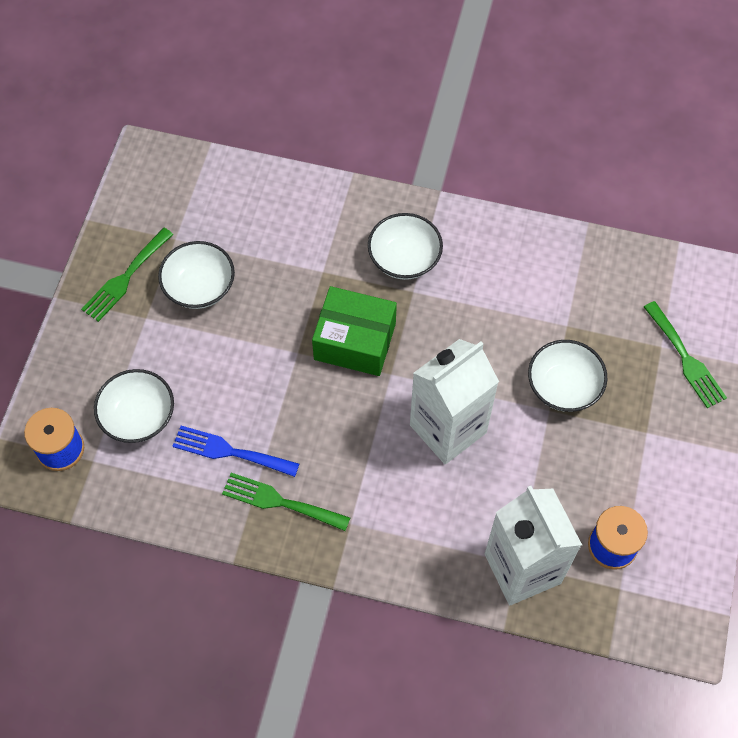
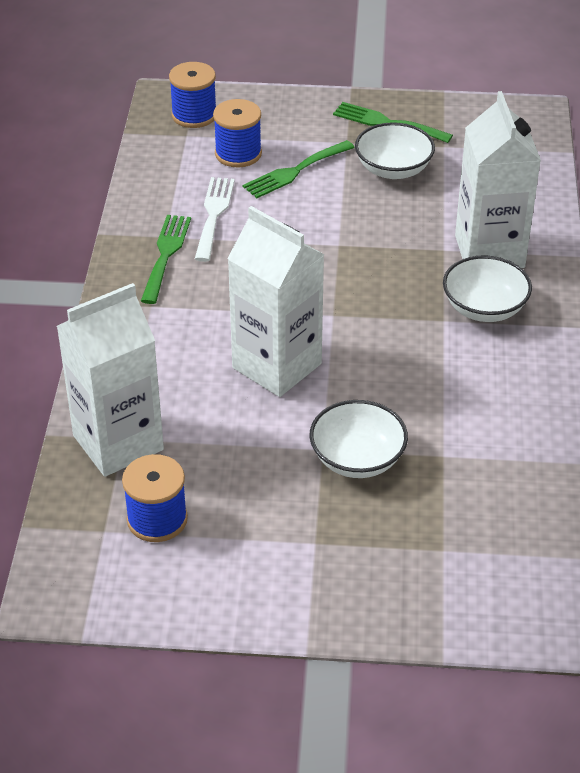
camera: 80 degrees right, 20 degrees down
white bowl [94,369,174,443] -> blue spool [213,99,262,168]
blue fork [172,426,299,477] -> white fork [195,177,235,262]
green box [312,286,397,376] -> none
green fork [644,301,727,408] -> green fork moved to [243,140,355,198]
none -> white carton [455,91,541,268]

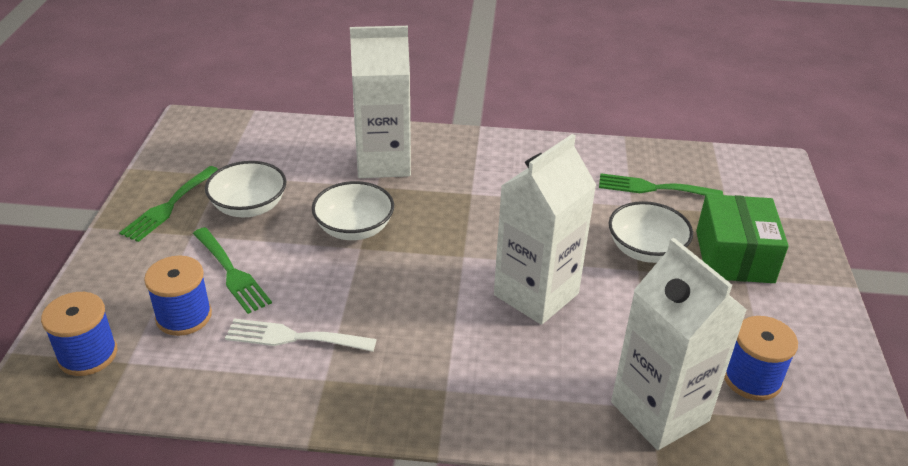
camera: 90 degrees left, 5 degrees down
green fork [141,215,191,304] -> green fork moved to [599,173,723,196]
white bowl [443,255,532,322] -> white bowl moved to [312,181,394,240]
none -> green box [696,194,789,283]

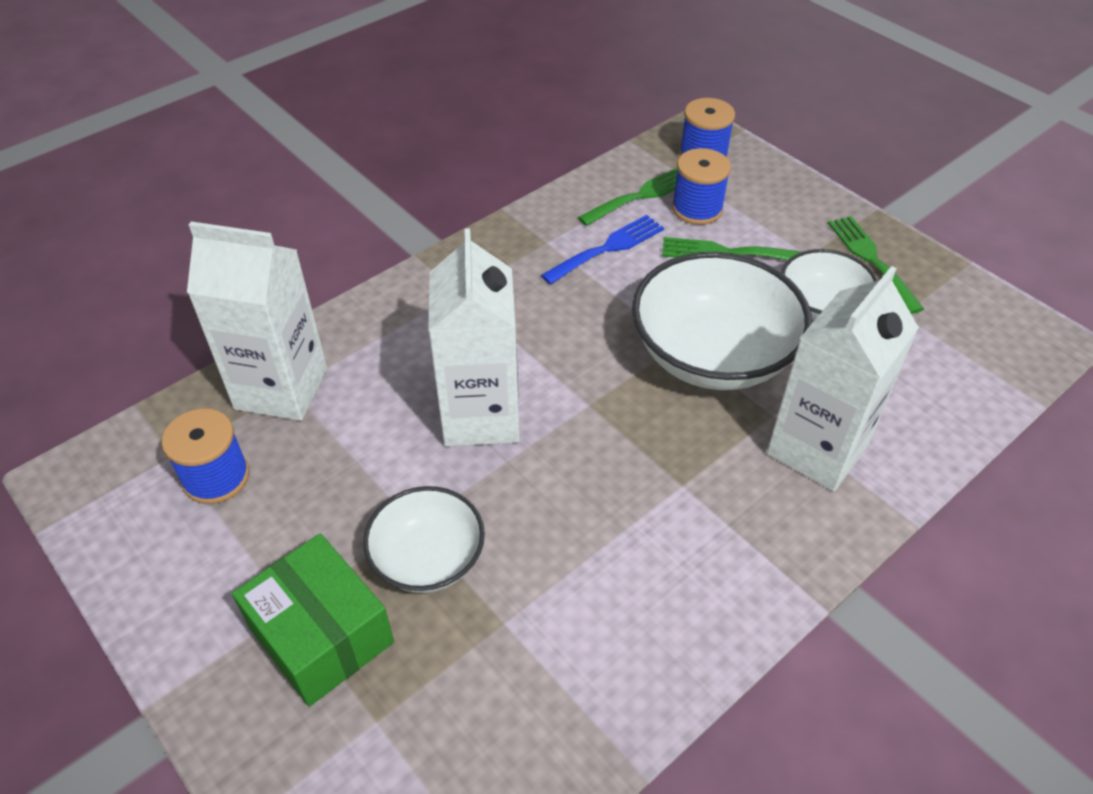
camera: 135 degrees right, 10 degrees up
white fork [225,319,377,352] -> blue fork [541,215,664,285]
white bowl [312,181,394,240] -> white bowl [632,252,812,390], size x1.72
green fork [599,173,723,196] -> green fork moved to [578,168,678,226]

